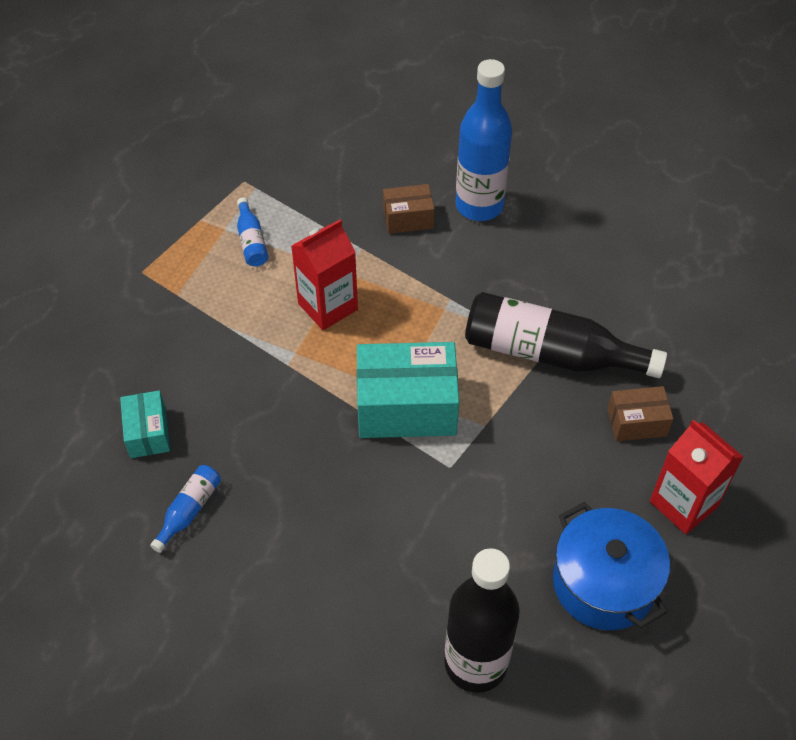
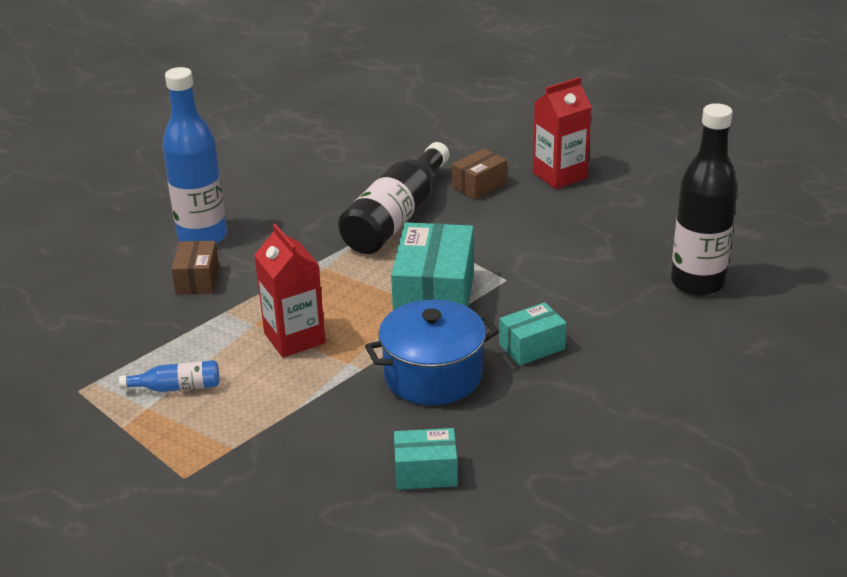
camera: 80 degrees left, 20 degrees down
blue bottle [150,465,221,553] -> none
blue pot [553,502,670,630] -> blue pot moved to [365,299,499,405]
brown box [607,386,673,441] -> brown box turned 45 degrees clockwise [452,148,507,200]
none -> turquoise box [499,302,567,366]

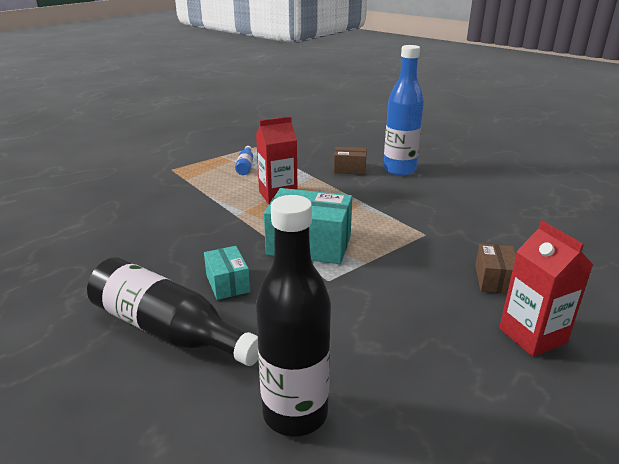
camera: 95 degrees right, 5 degrees down
black bottle [338,142,449,254] -> black bottle moved to [87,257,258,366]
blue pot [365,299,499,405] -> none
turquoise box [394,428,458,490] -> none
brown box [452,148,507,200] -> brown box turned 45 degrees clockwise [475,244,516,294]

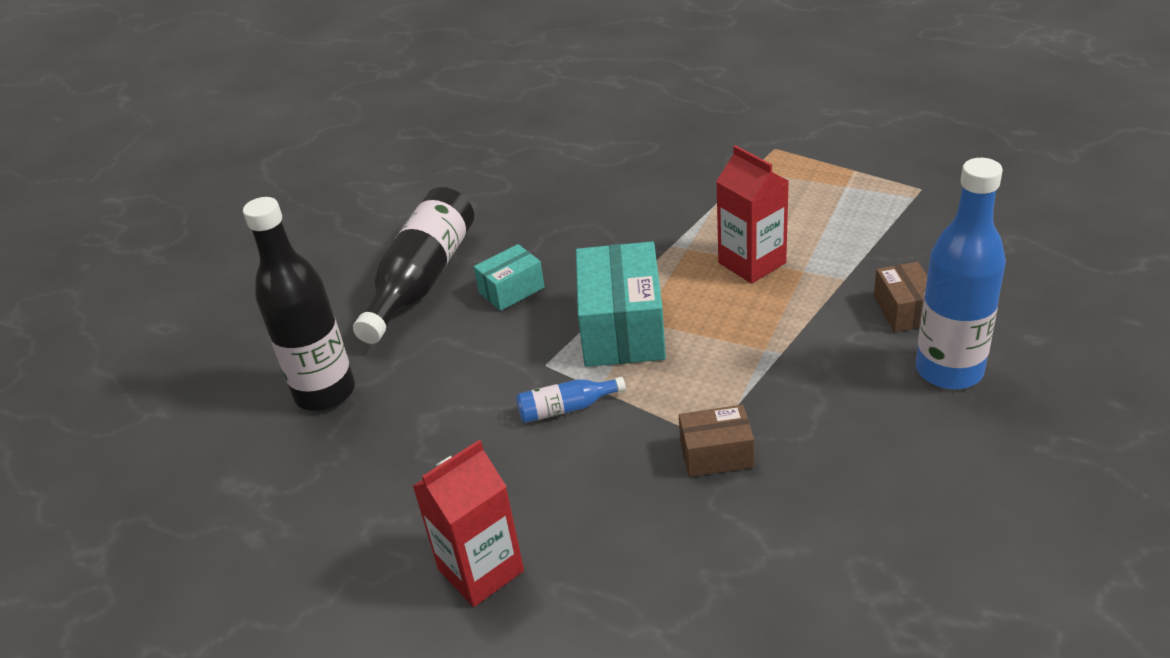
camera: 80 degrees right, 10 degrees up
blue bottle [235,146,253,175] -> blue bottle moved to [516,377,626,423]
brown box [475,244,516,294] -> brown box moved to [679,405,754,477]

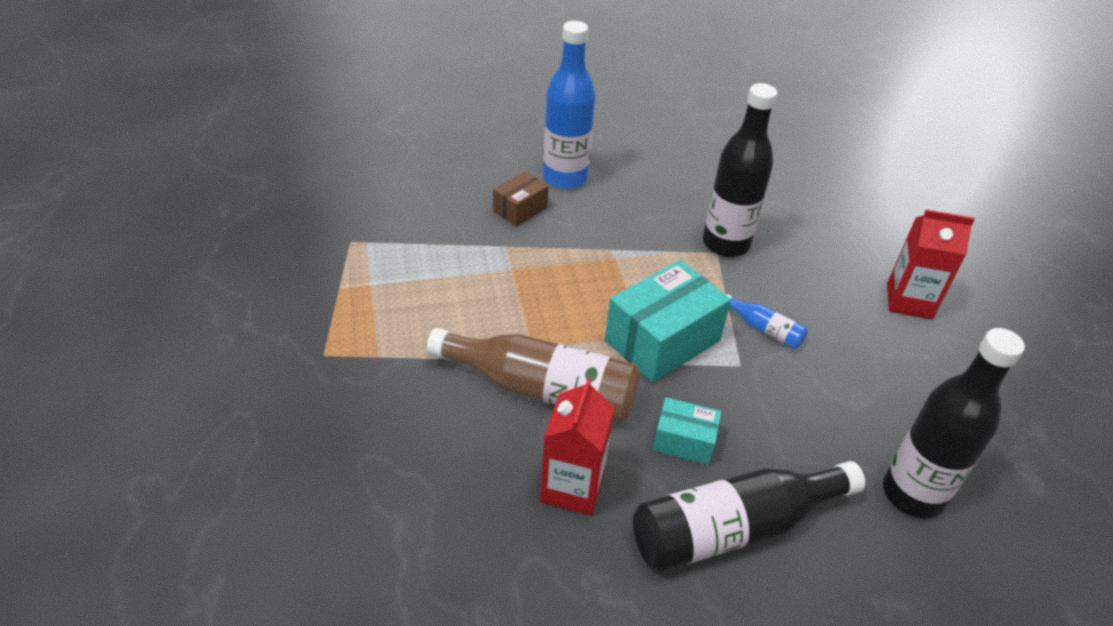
camera: 135 degrees left, 5 degrees up
brown box [679,405,754,477] -> black bottle [703,83,777,257]
red carton [716,145,789,284] -> red carton moved to [540,378,615,516]
none -> brown bottle [427,328,640,422]

